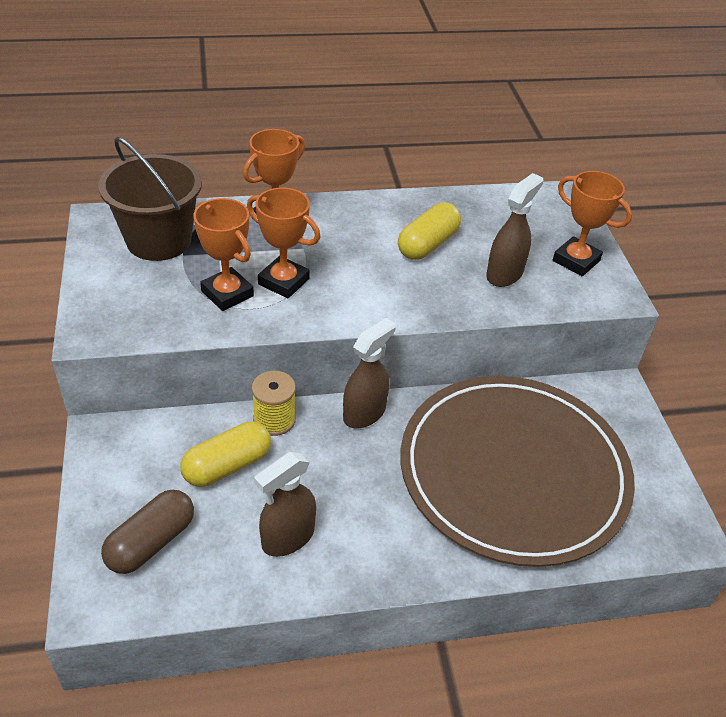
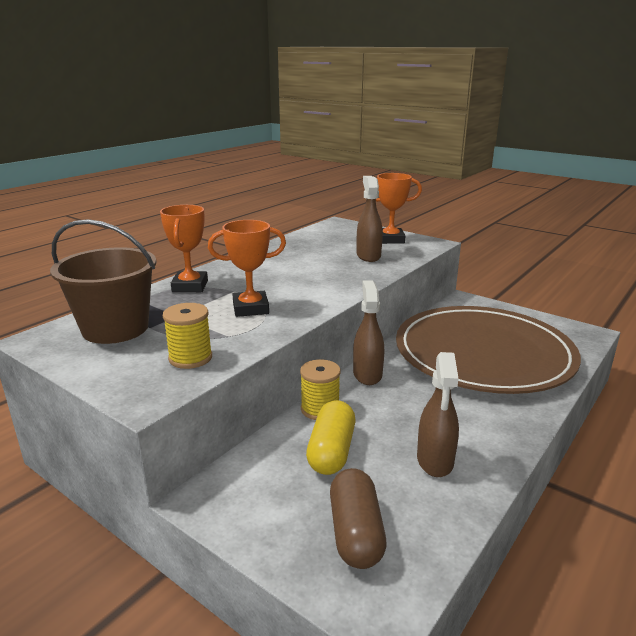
camera: 40 degrees left, 20 degrees down
orange trophy [193,198,254,311] -> none
yellow capsule [398,203,461,260] -> none
none -> yellow spool [163,303,212,369]

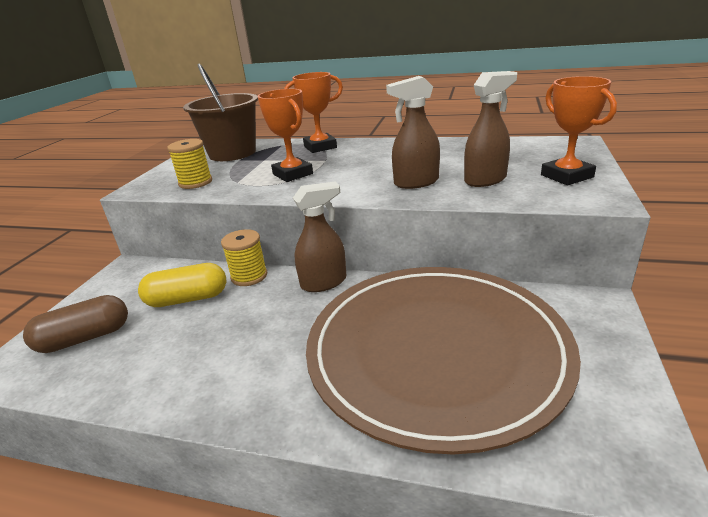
camera: 70 degrees right, 5 degrees up
brown spray bottle [417,352,459,477] -> brown spray bottle moved to [386,76,440,189]

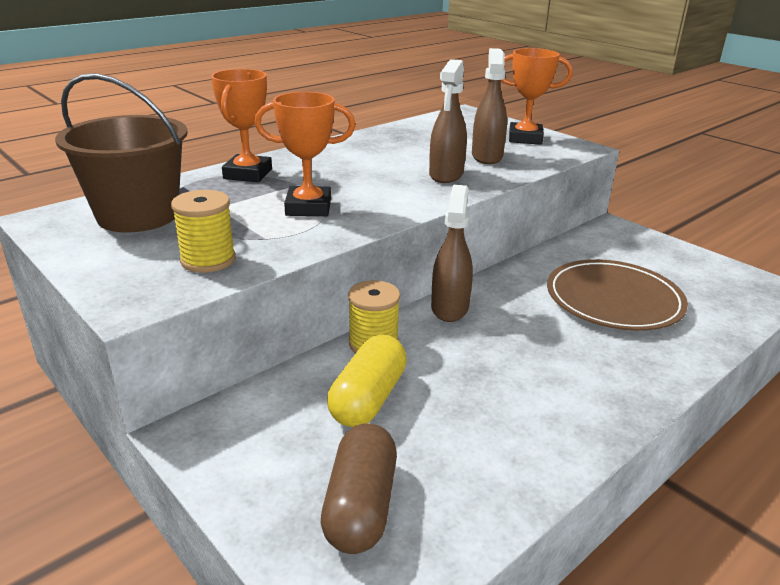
camera: 60 degrees left, 0 degrees up
brown plate [306,267,581,455] -> brown plate [547,259,688,331], size x0.57

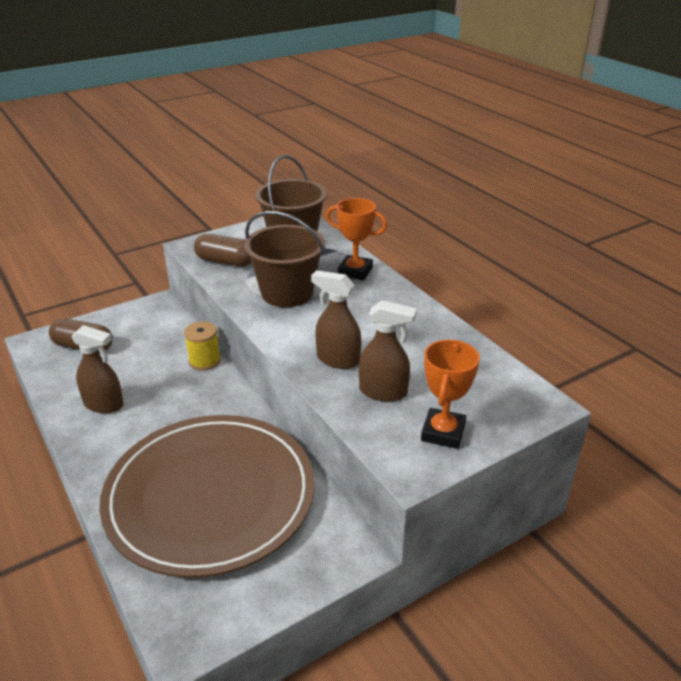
camera: 100 degrees right, 5 degrees up
yellow spool [171,190,236,273] -> brown capsule [194,234,251,267]
orange trophy [255,92,355,216] -> brown bucket [244,211,325,307]
yellow capsule [327,335,407,427] -> none
brown spray bottle [431,185,473,322] -> brown spray bottle moved to [71,325,124,413]
brown plate [547,259,688,331] -> brown plate [99,415,315,578], size x1.74

